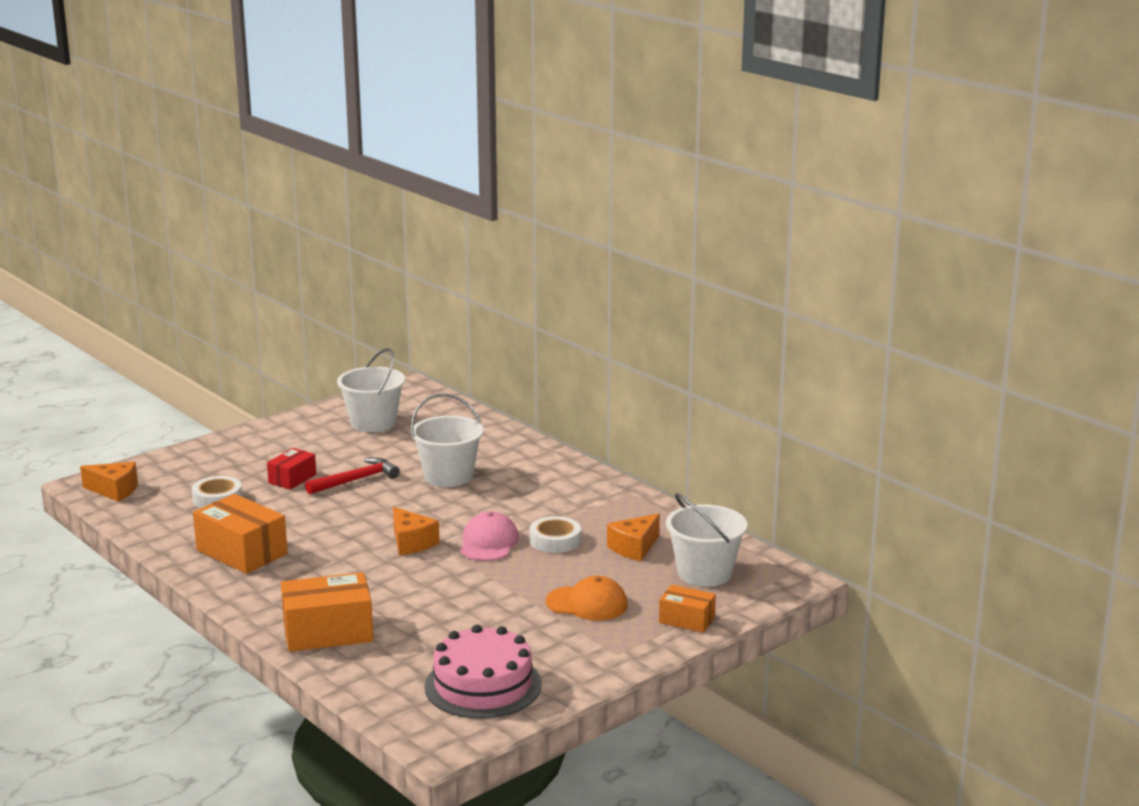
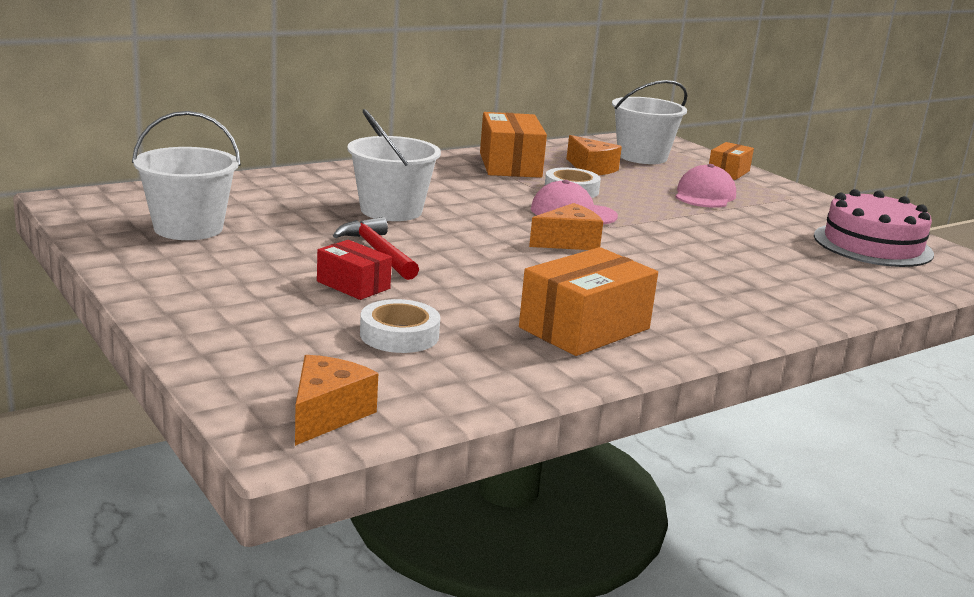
camera: 85 degrees left, 0 degrees up
orange box [281,572,373,652] -> orange box moved to [480,112,547,178]
orange cap [546,576,628,621] -> pink cap [675,164,736,208]

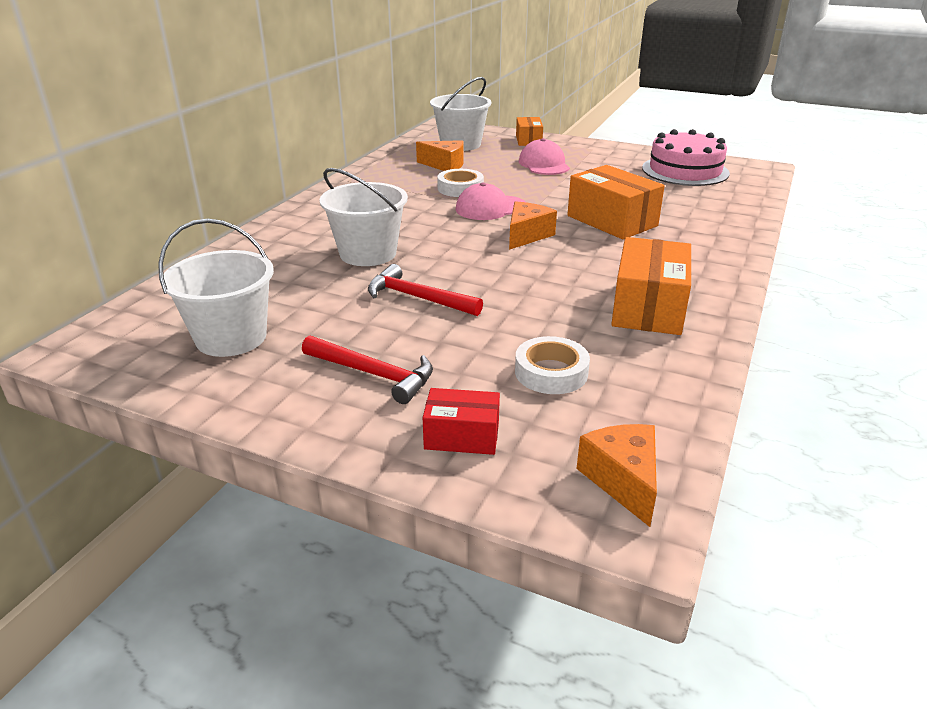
camera: 30 degrees left, 10 degrees up
red box [317,240,392,300] -> red box moved to [423,388,500,455]
orange box [480,112,547,178] -> orange box moved to [567,165,665,239]
none -> red hammer [302,335,433,404]

